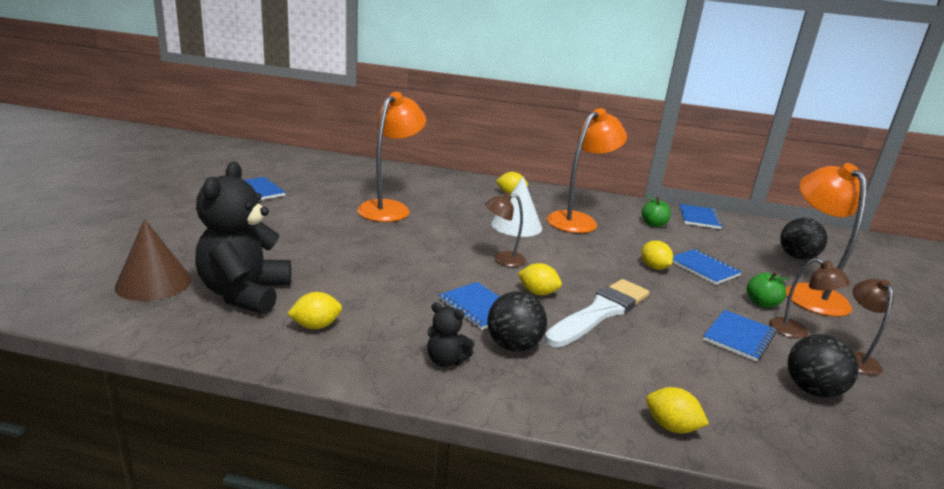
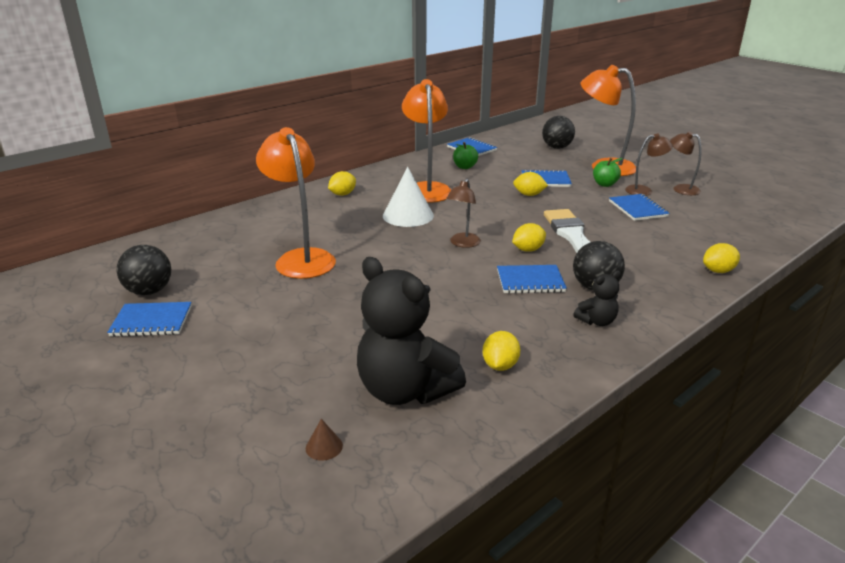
camera: 50 degrees left, 5 degrees up
brown cone [115,219,192,301] -> brown cone [306,419,343,461], size x0.42
black ball [787,334,859,398] -> black ball moved to [116,245,171,295]

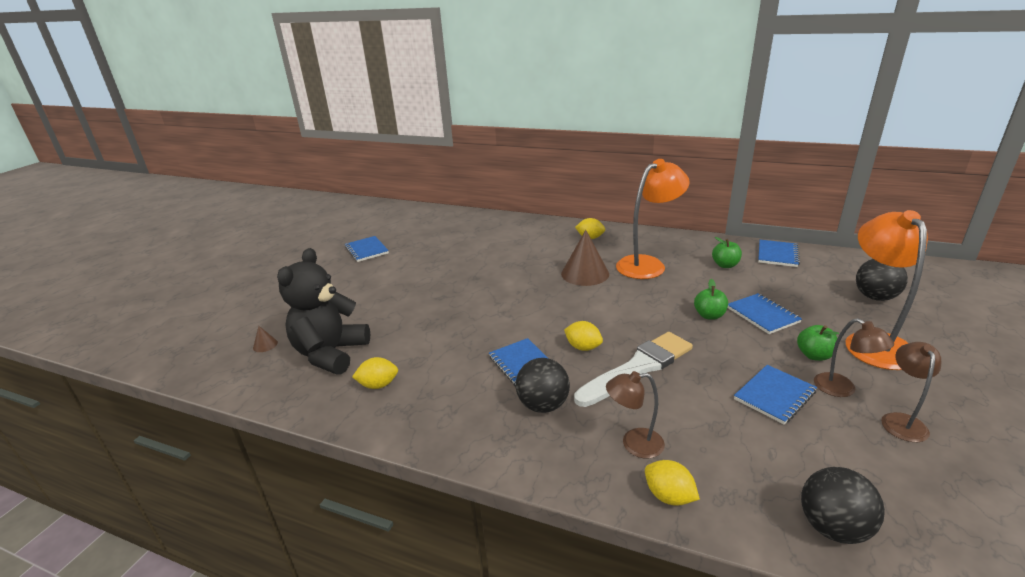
camera: 65 degrees right, 0 degrees up
black ball [116,245,171,295] -> black ball moved to [801,467,885,544]
orange lamp [256,127,336,279] -> none
white cone [383,167,434,227] -> brown cone [561,230,609,286]
brown lamp [446,179,481,248] -> brown lamp moved to [606,371,665,459]
yellow lemon [513,172,548,196] -> green apple [694,279,728,320]
black teddy bear [573,270,621,326] -> none

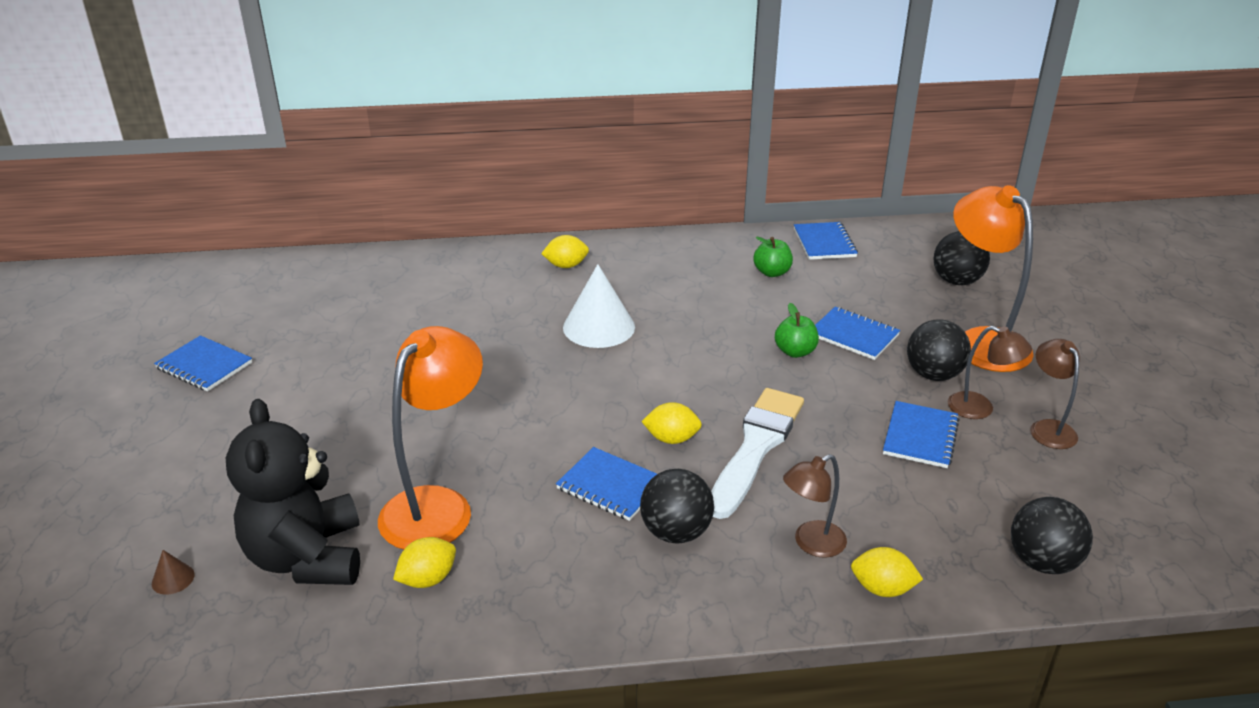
camera: 30 degrees left, 5 degrees up
brown cone [561,230,609,286] -> white cone [563,264,635,348]
orange lamp [616,159,690,279] -> orange lamp moved to [378,326,483,549]
green apple [797,325,839,361] -> black ball [907,319,971,381]

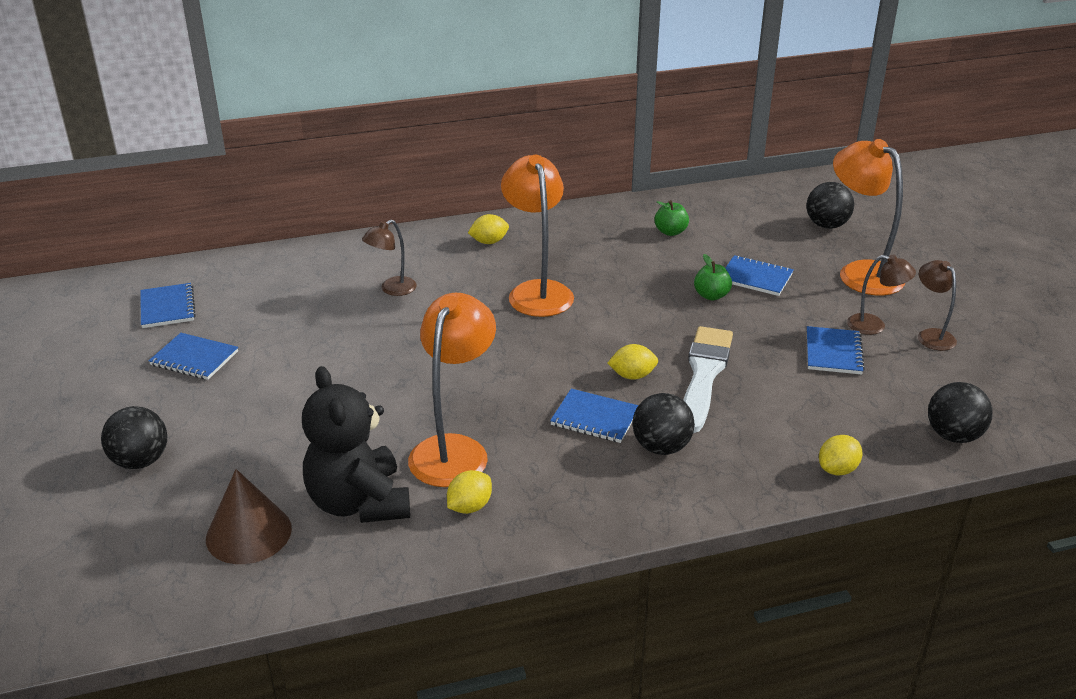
camera: 10 degrees left, 0 degrees up
brown cone [152,550,195,595] -> brown cone [206,469,292,564], size x2.37
white cone [563,264,635,348] -> orange lamp [501,155,574,317]
brown lamp [783,454,847,558] -> brown lamp moved to [362,220,417,296]
blue notebook [794,222,858,260] -> blue notebook moved to [140,283,196,328]
yellow lemon [851,547,923,597] -> yellow lemon turned 45 degrees counterclockwise [819,435,863,475]
black ball [907,319,971,381] -> black ball moved to [101,406,167,469]

